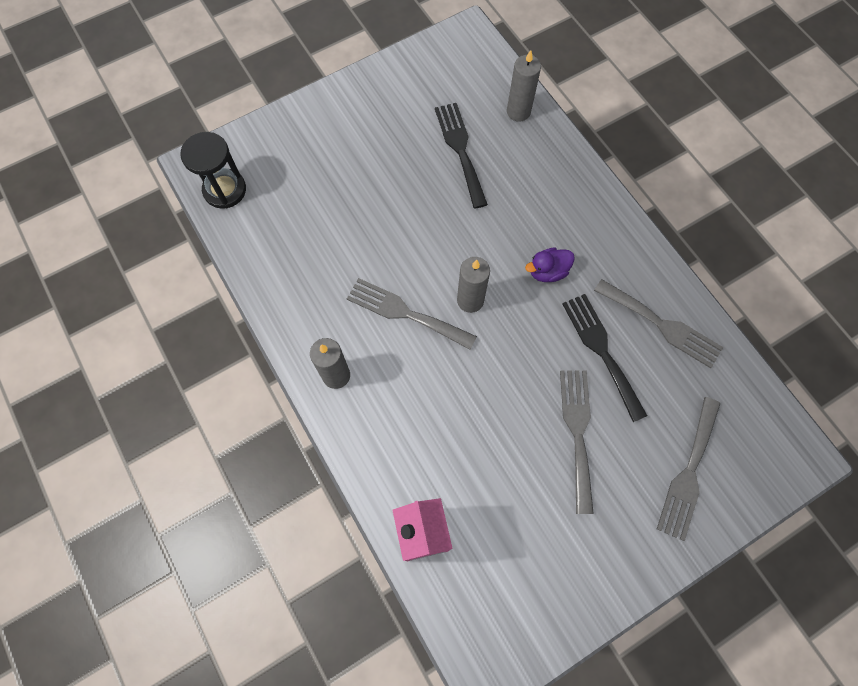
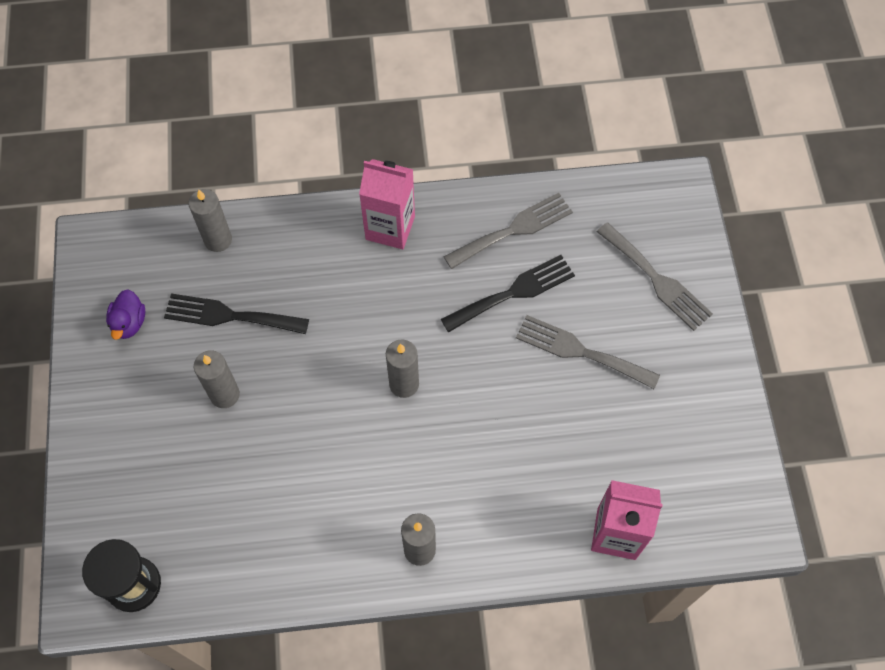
camera: 65 degrees left, 5 degrees down
grey fork [347,278,477,350] -> none
purple duck [525,247,575,282] -> purple duck moved to [106,289,145,340]
black fork [562,294,647,422] -> black fork turned 150 degrees clockwise [441,255,575,333]
none -> grey candle [194,350,240,408]
none -> pink carton [359,159,415,249]

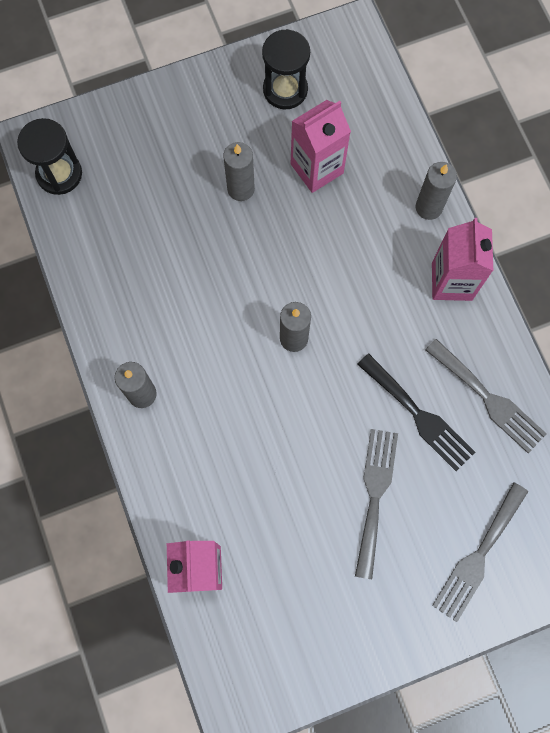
camera: 75 degrees right, 10 degrees up
purple duck [106,289,145,340] -> black hourglass [262,29,310,109]
black fork [164,293,309,334] -> pink carton [291,100,351,193]
grey candle [188,189,232,252] -> grey candle moved to [415,162,457,220]

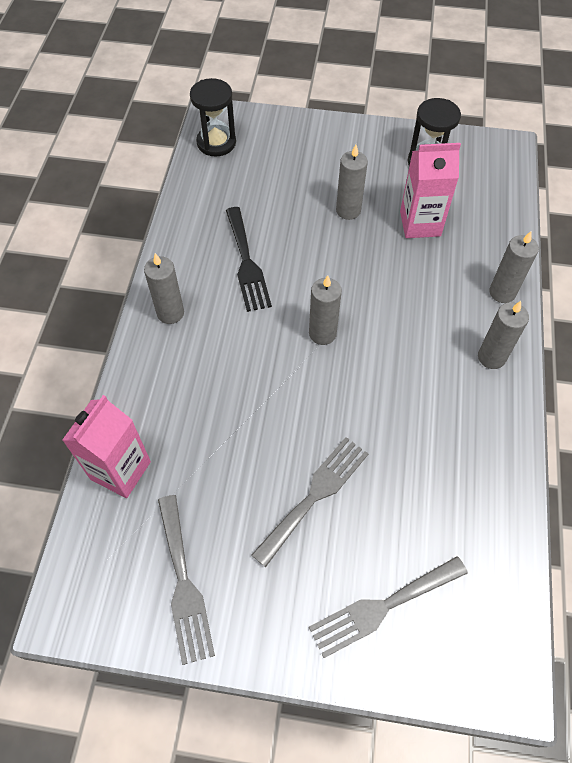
camera: 30 degrees right, 15 degrees down
black fork [357,353,475,471] -> black fork moved to [226,207,272,312]
grey fork [425,339,547,453] -> grey fork moved to [158,495,215,665]
pink carton [432,218,493,301] -> grey candle [478,301,529,369]

